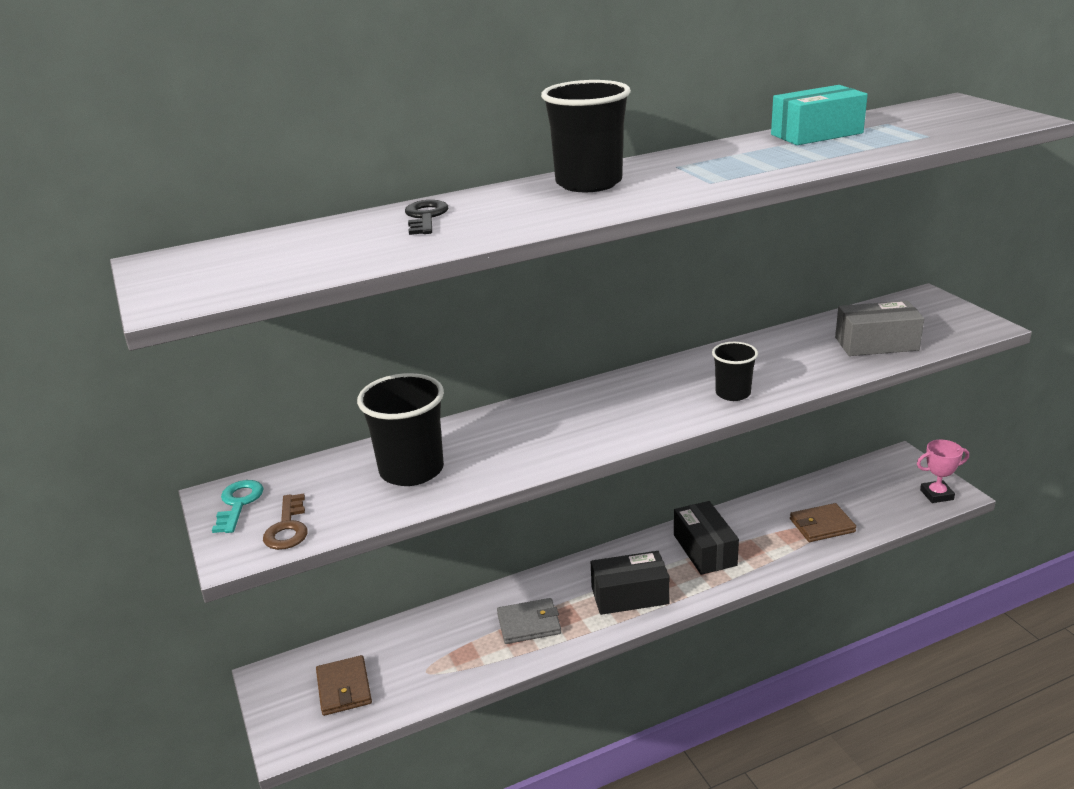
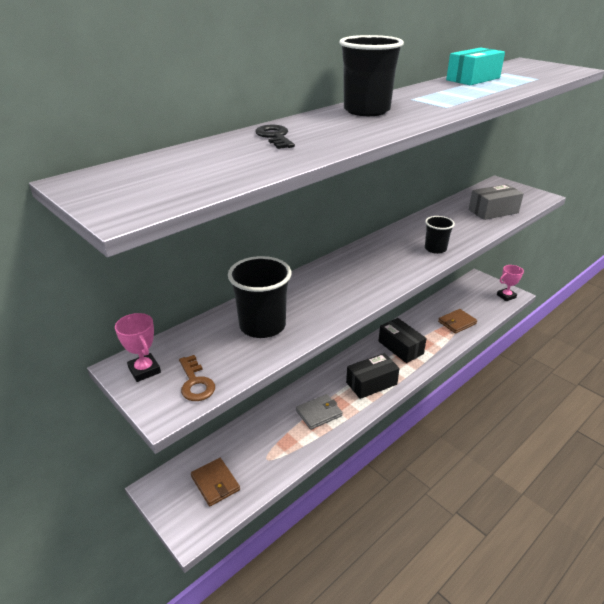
camera: 20 degrees left, 5 degrees up
turquoise key [212,480,264,533] -> pink trophy [115,313,161,382]

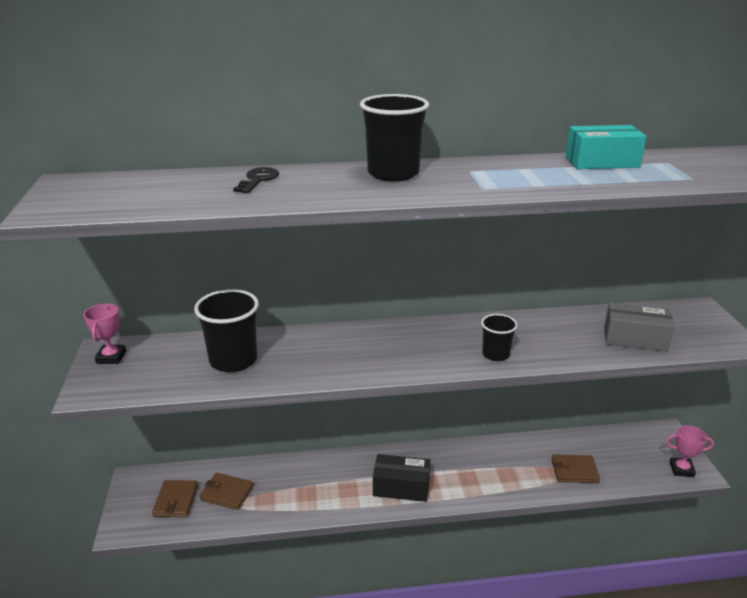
camera: 35 degrees right, 5 degrees down
brown key [179,355,215,401] -> none
grey wallet [296,394,342,430] -> none
black box [379,318,427,363] -> none
none -> brown wallet [199,473,254,510]

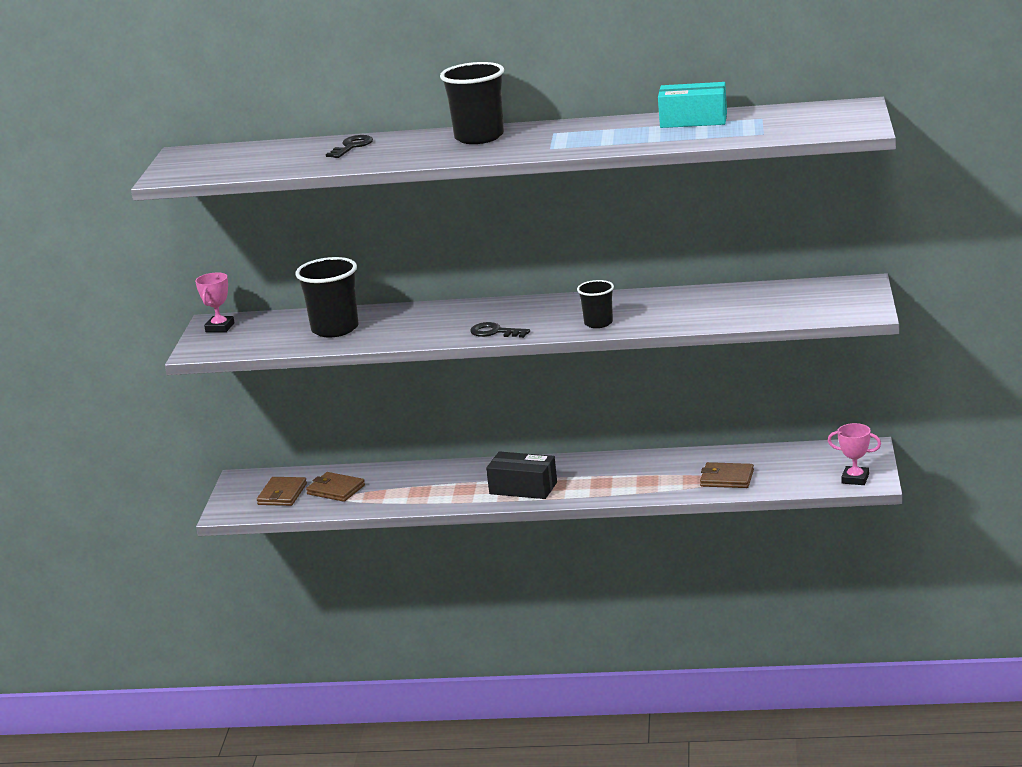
camera: 15 degrees right, 5 degrees down
grey box [604,302,674,352] -> none
none -> black key [470,322,530,338]

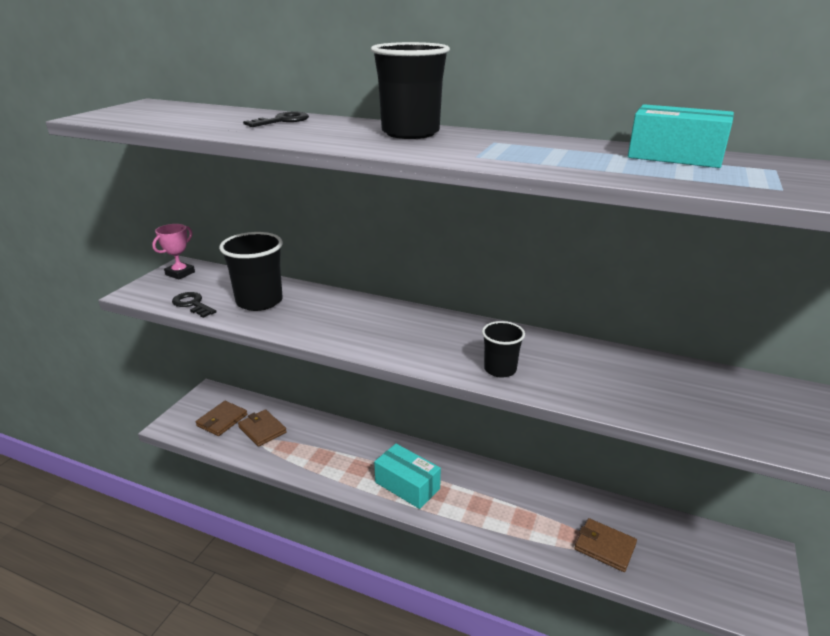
camera: 15 degrees right, 5 degrees up
black key [470,322,530,338] -> black key moved to [172,292,217,318]
black box [486,451,557,499] -> turquoise box [374,444,441,509]
pink trophy [828,423,881,485] -> none

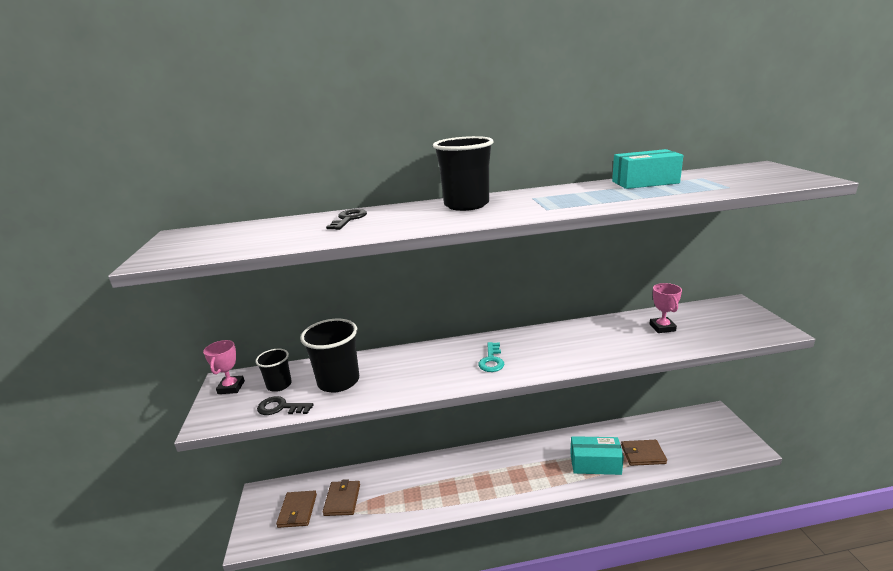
camera: 30 degrees left, 5 degrees down
brown wallet [238,409,287,447] -> brown wallet turned 75 degrees clockwise [323,479,360,516]
turquoise box [374,444,441,509] -> turquoise box moved to [570,436,624,475]
black cup [482,321,525,378] -> black cup moved to [255,349,292,392]
none -> turquoise key [478,342,504,372]
none -> pink trophy [650,283,682,333]

